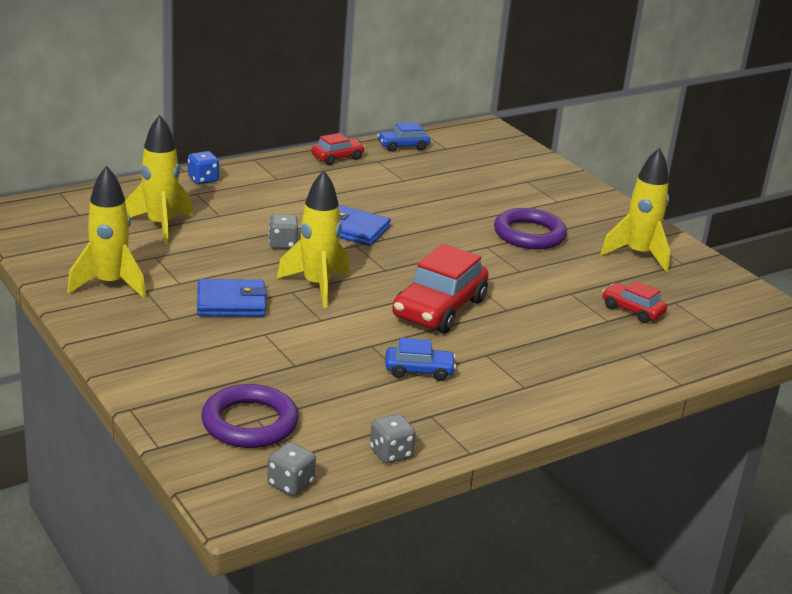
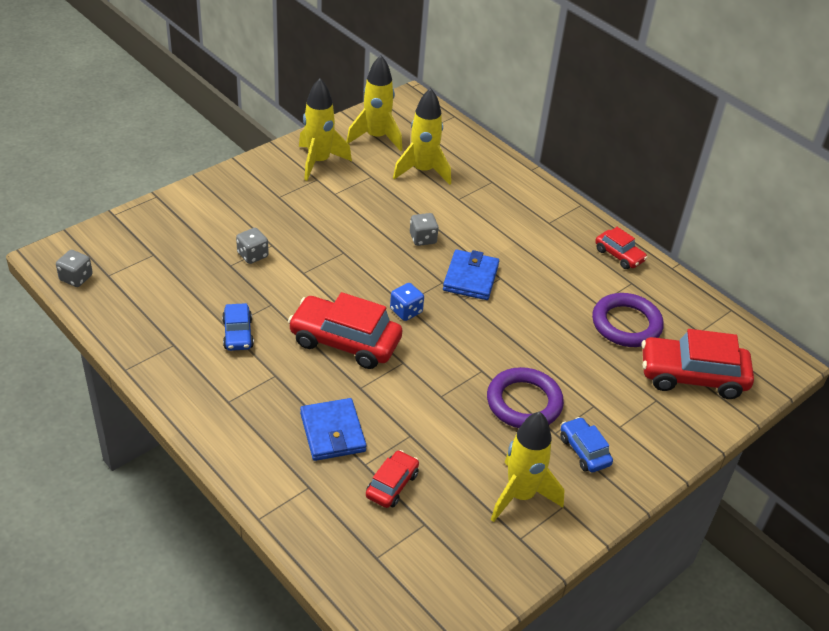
camera: 80 degrees right, 15 degrees up
blue dice [188,151,219,184] -> blue dice moved to [390,283,424,321]
blue wallet [197,279,267,317] -> blue wallet moved to [300,398,366,461]
purple ring [201,384,298,448] -> purple ring moved to [592,293,664,347]
yellow rocket [277,170,350,308] -> yellow rocket moved to [346,55,402,151]
grey dice [370,414,416,463] -> grey dice moved to [236,228,269,264]
blue car [377,122,430,152] -> blue car moved to [560,417,613,472]
none -> red car [641,329,754,399]

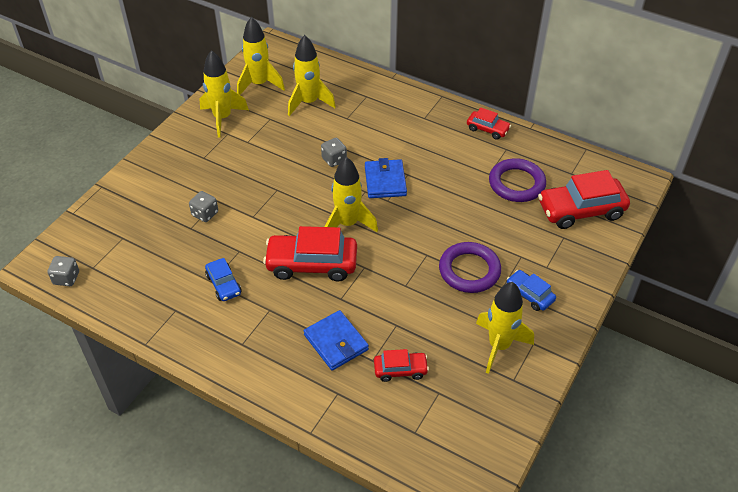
camera: 15 degrees left, 5 degrees up
red car [366,450,419,508] -> red car turned 75 degrees clockwise [374,349,429,382]
blue dice [390,283,424,321] -> yellow rocket [325,157,378,232]

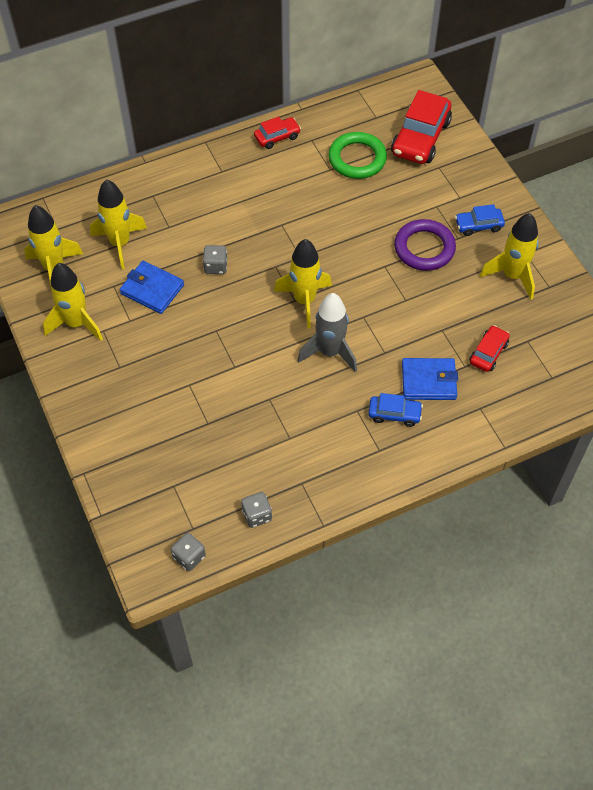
camera: 55 degrees left, 10 degrees up
grey dice [189,191,218,222] -> grey dice moved to [241,492,272,528]
blue car [205,258,242,301] -> blue car moved to [369,393,423,427]
red car [263,226,357,282] -> grey rocket [297,293,357,372]
blue wallet [365,158,407,198] -> blue wallet moved to [120,261,184,314]
purple ring [489,158,546,202] -> green ring [328,132,387,179]

